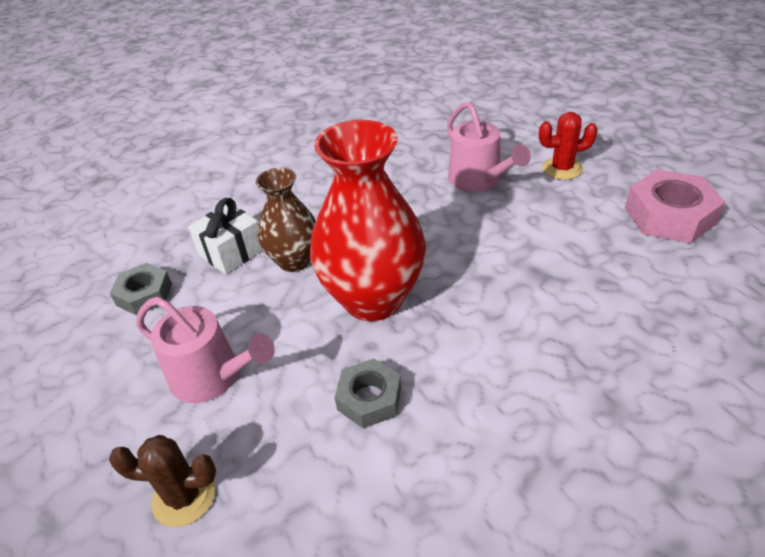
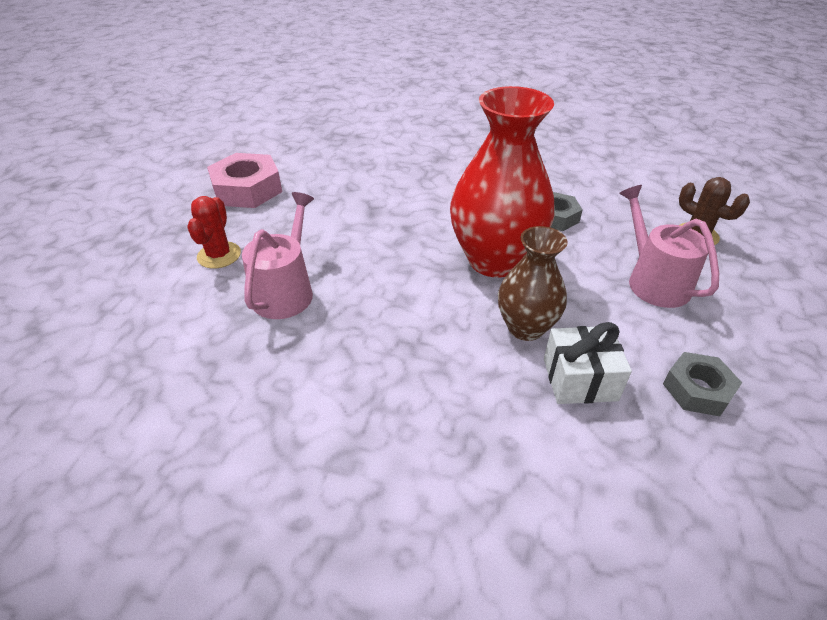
camera: 140 degrees left, 0 degrees up
red cactus [539,112,598,180] -> red cactus turned 60 degrees clockwise [187,196,241,269]

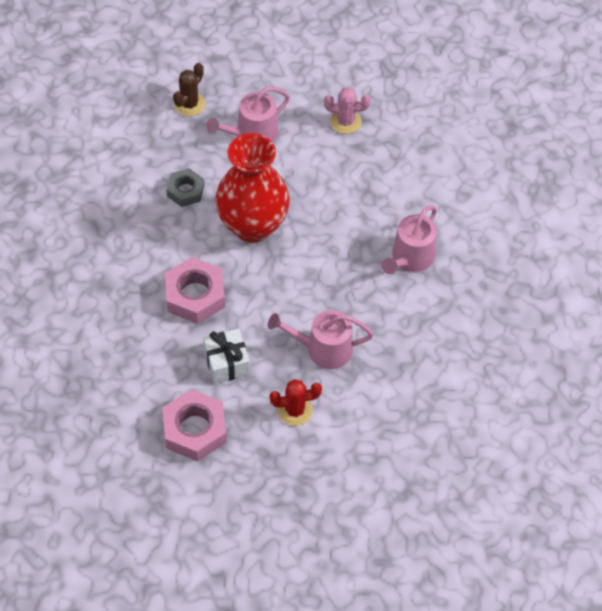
camera: 105 degrees left, 15 degrees up
brown vase [498,226,568,341] -> none
white gift [544,322,632,404] -> white gift moved to [203,328,250,384]
grey nut [663,352,742,416] -> pink cactus [324,87,371,134]
none -> pink nut [165,257,225,324]
none -> pink watering can [381,205,437,274]

